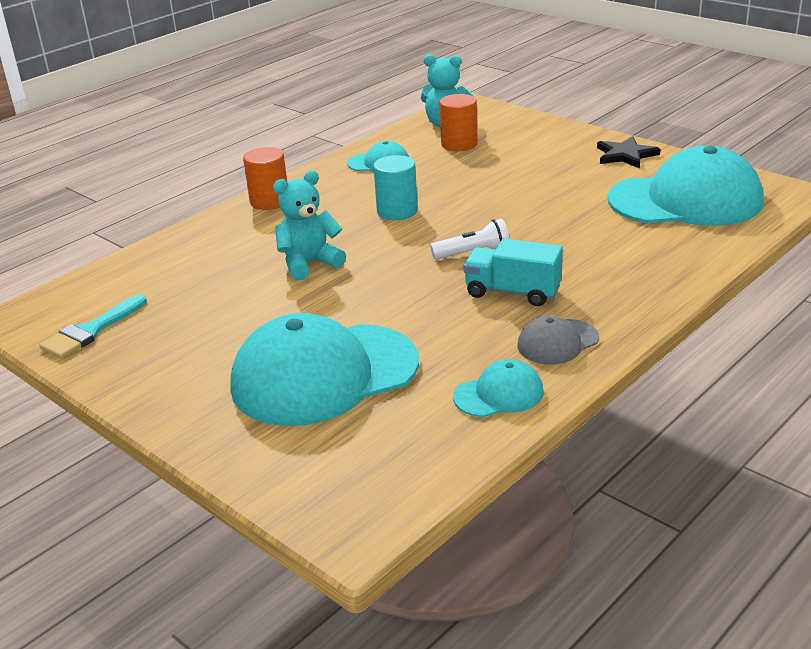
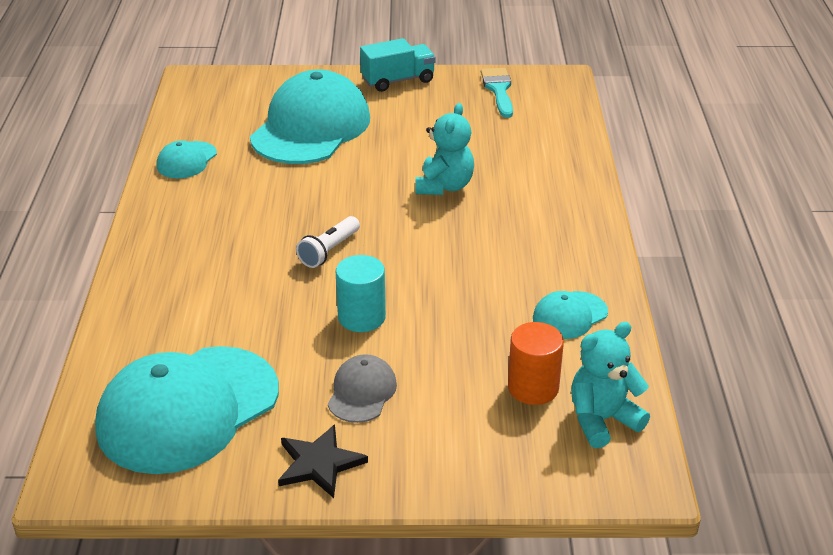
camera: 135 degrees right, 5 degrees up
orange cylinder [243,147,287,210] -> none
turquoise cylinder [373,155,418,220] -> turquoise cylinder moved to [336,255,386,332]
turquoise truck [464,239,563,306] -> turquoise truck moved to [360,38,436,92]
grey cap [518,315,599,364] -> grey cap moved to [328,354,397,423]

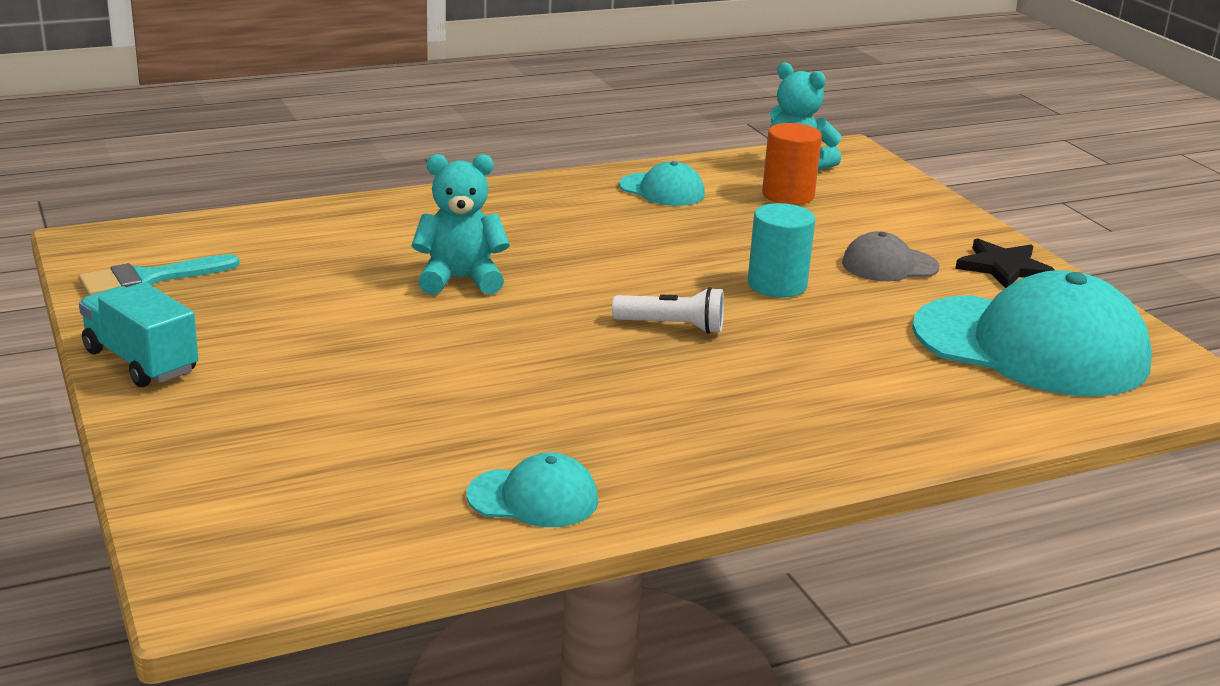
camera: 115 degrees left, 10 degrees down
turquoise cap [250,70,370,164] -> none

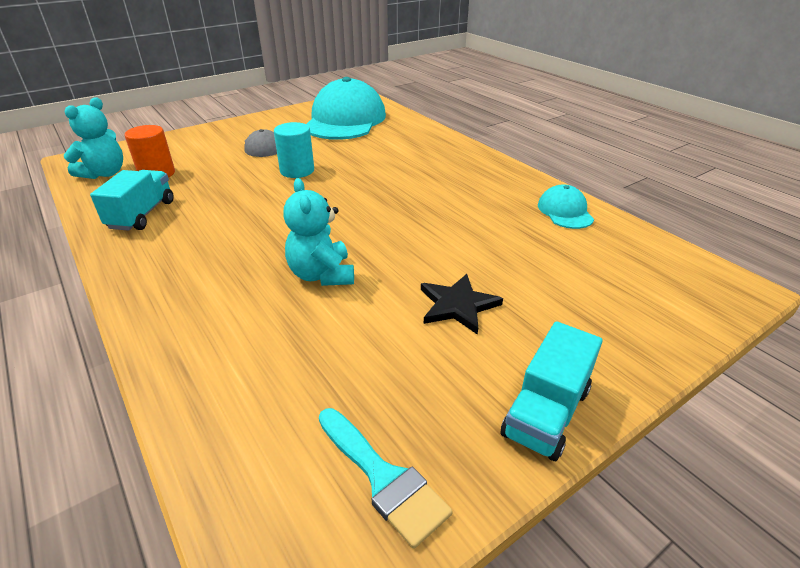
camera: 100 degrees left, 10 degrees up
white flashlight [612,287,724,334] -> none
turquoise cap [619,161,705,206] -> turquoise truck [90,170,174,231]
black star [955,238,1055,288] -> black star moved to [421,274,503,335]

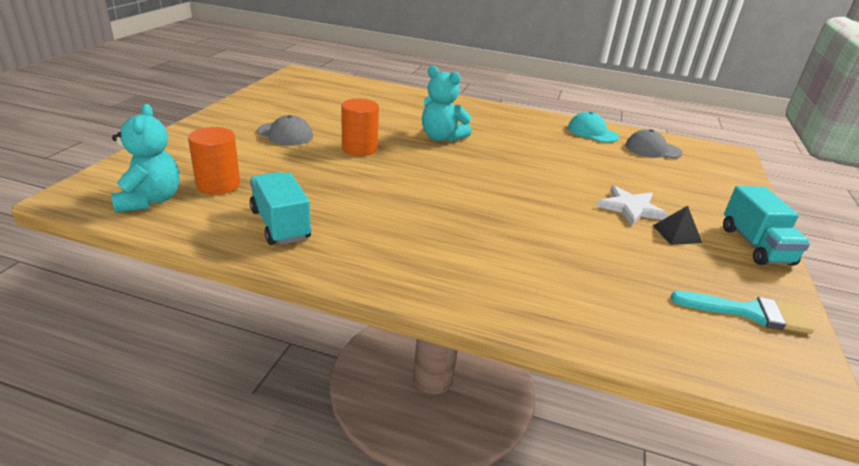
camera: 40 degrees left, 5 degrees down
turquoise cylinder [274,122,314,178] -> orange cylinder [341,99,379,156]
turquoise teddy bear [283,178,354,286] -> turquoise teddy bear moved to [422,66,471,142]
turquoise cap [307,77,386,140] -> none
black star [421,274,503,335] -> white star [597,186,669,225]
none -> grey cap [625,129,683,158]
none -> black pyramid [652,206,702,245]

